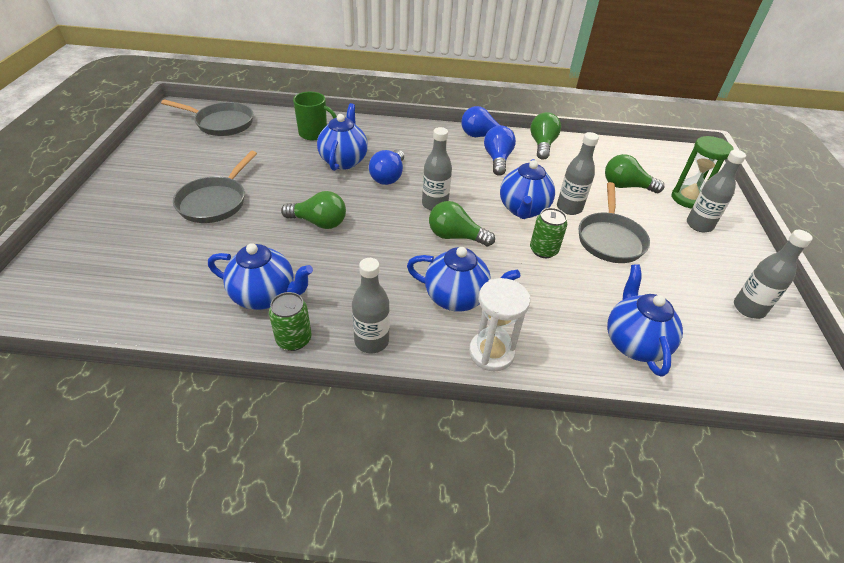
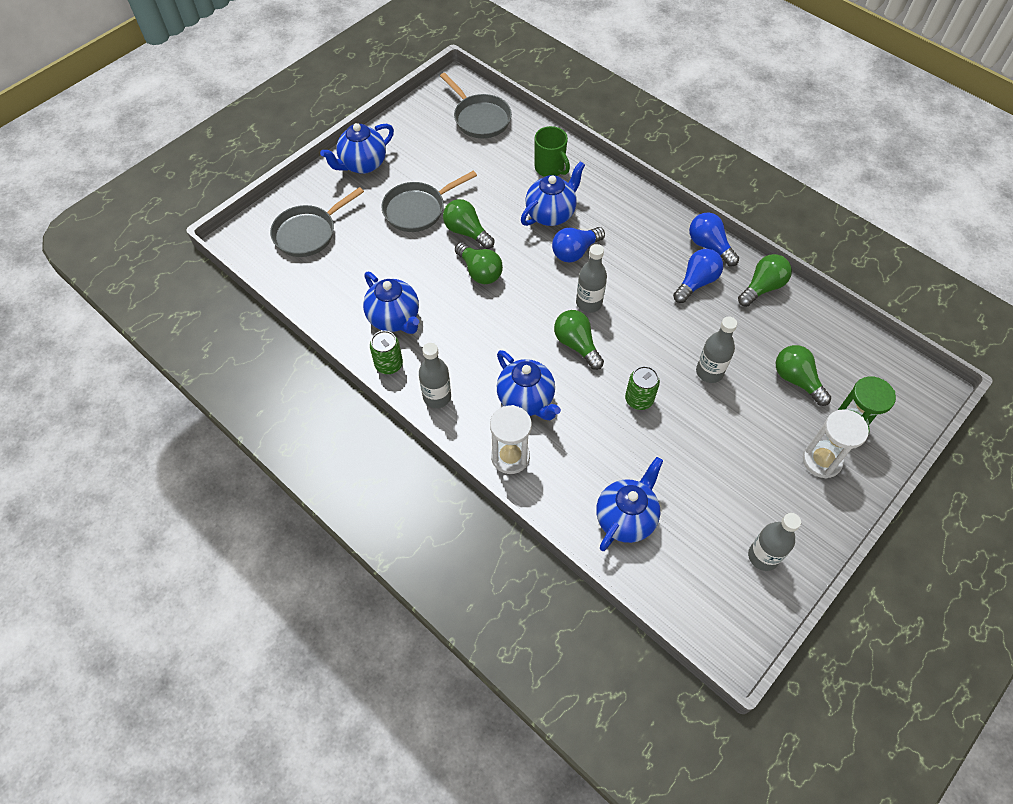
camera: 40 degrees right, 15 degrees up
blue teapot [500,159,555,219] -> blue teapot moved to [320,123,394,174]
grey pan [579,182,650,263] -> grey pan moved to [270,187,364,257]
grey bottle [687,150,746,232] -> white hourglass [803,409,869,479]
none -> green light bulb [443,199,495,249]

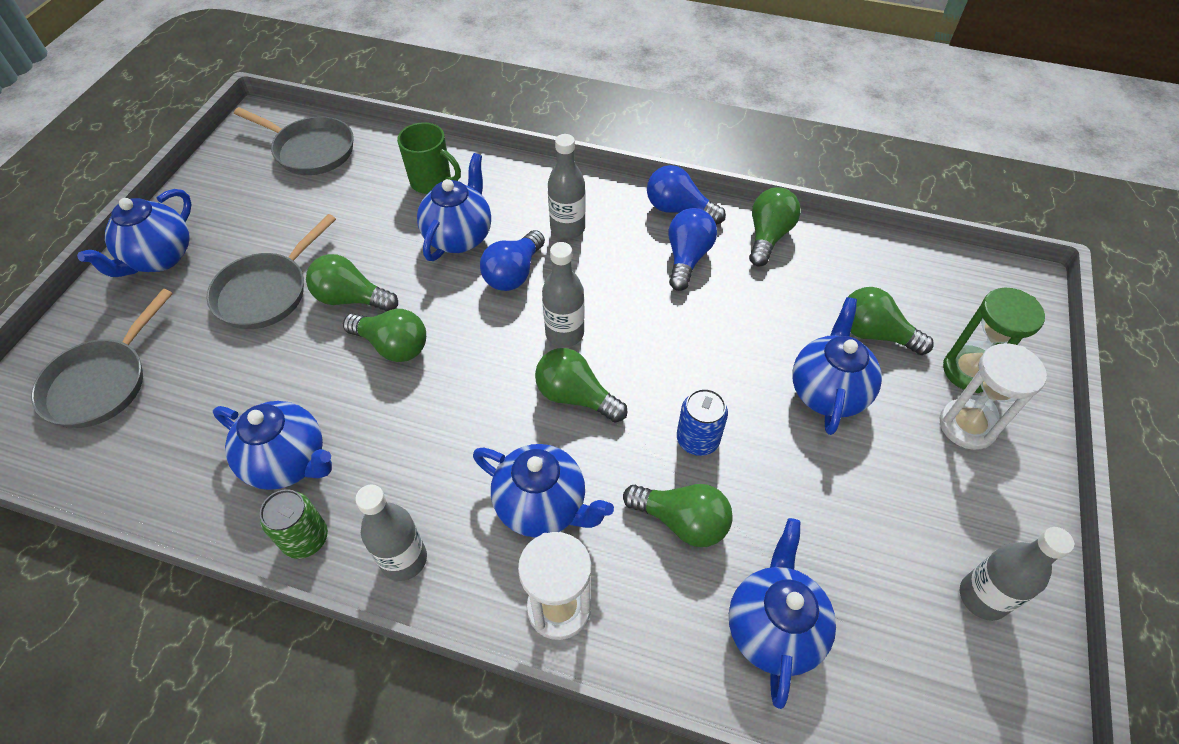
camera: 25 degrees left, 5 degrees down
green can [625,366,660,410] -> blue can [677,388,728,456]
grey bottle [696,317,737,383] -> grey bottle moved to [548,134,586,239]
none -> green light bulb [623,484,733,547]
none -> blue teapot [792,297,882,435]

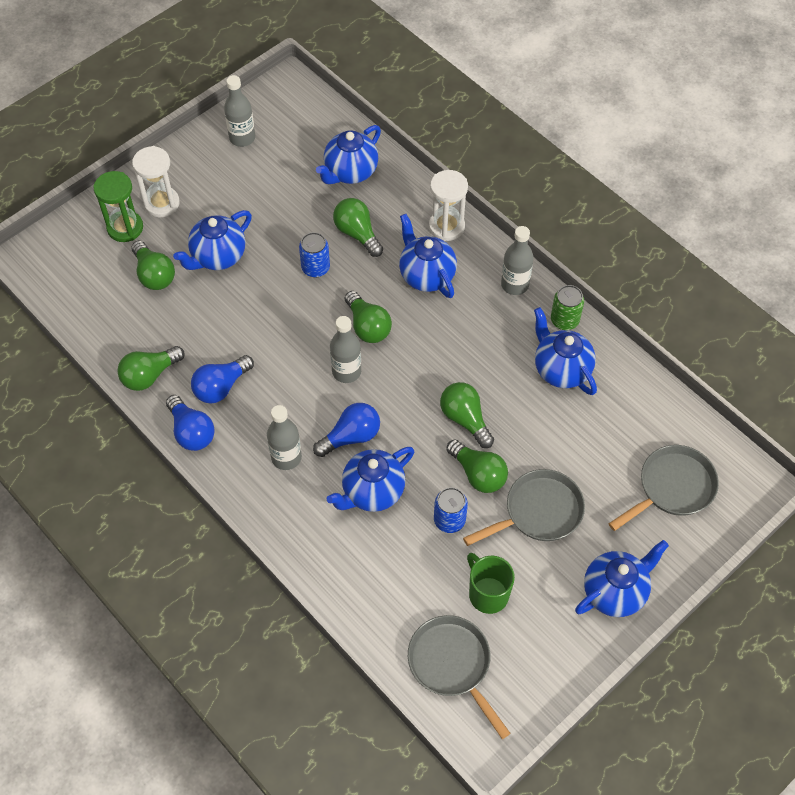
camera: 150 degrees left, 5 degrees up
green mug [397,122,461,194] -> green mug moved to [467,553,515,614]
none -> blue can [434,487,468,533]

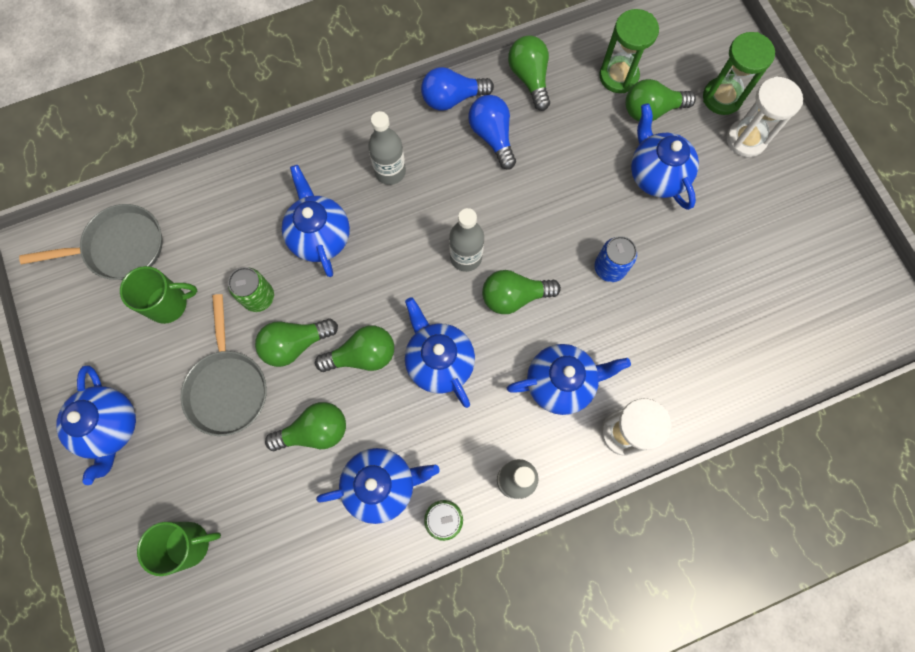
camera: 110 degrees right, 15 degrees up
grey bottle [224,75,255,147] -> none
blue light bulb [313,403,380,457] -> none
blue teapot [316,125,381,184] -> blue teapot moved to [405,297,475,408]
green light bulb [333,198,383,257] -> green light bulb moved to [265,402,346,451]
blue can [434,487,468,533] -> green can [228,267,274,312]
grey pan [609,445,719,531] -> green mug [137,522,221,576]
none -> green hourglass [599,9,659,93]

